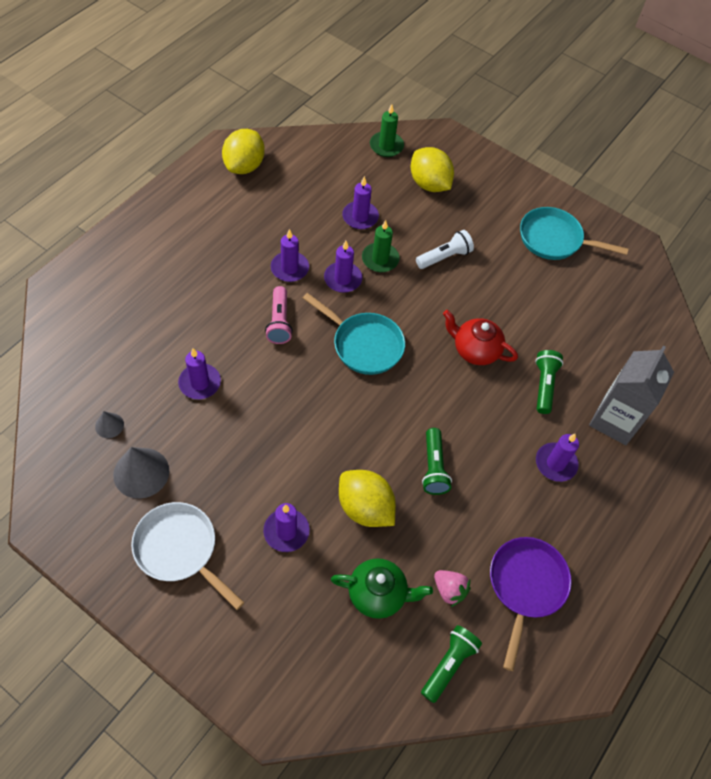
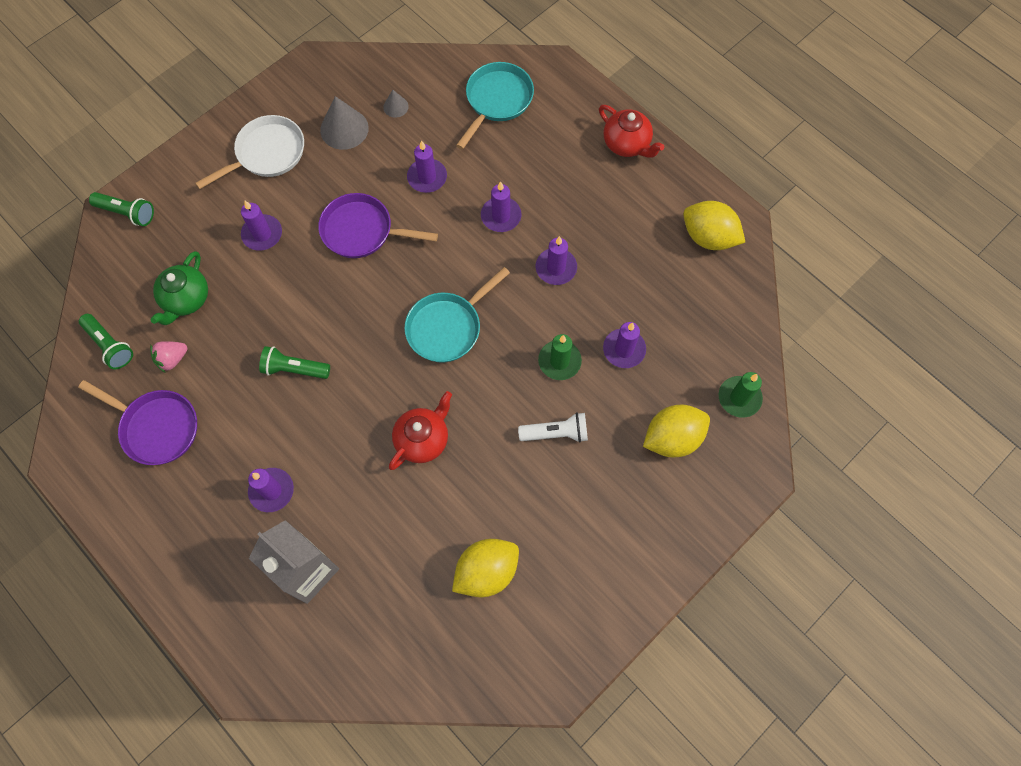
camera: 105 degrees right, 10 degrees up
pink flashlight [265,286,293,344] -> none
purple candle [324,241,362,293] -> purple candle moved to [481,181,521,232]
yellow lemon [339,470,396,527] -> yellow lemon moved to [452,539,519,597]
white flashlight [416,230,474,269] -> white flashlight turned 75 degrees counterclockwise [518,412,588,443]
turquoise pan [520,207,628,260] -> turquoise pan moved to [456,62,534,149]
green flashlight [535,350,563,414] -> green flashlight moved to [89,192,154,226]
none -> purple pan [318,193,438,258]
none -> red teapot [599,105,664,157]

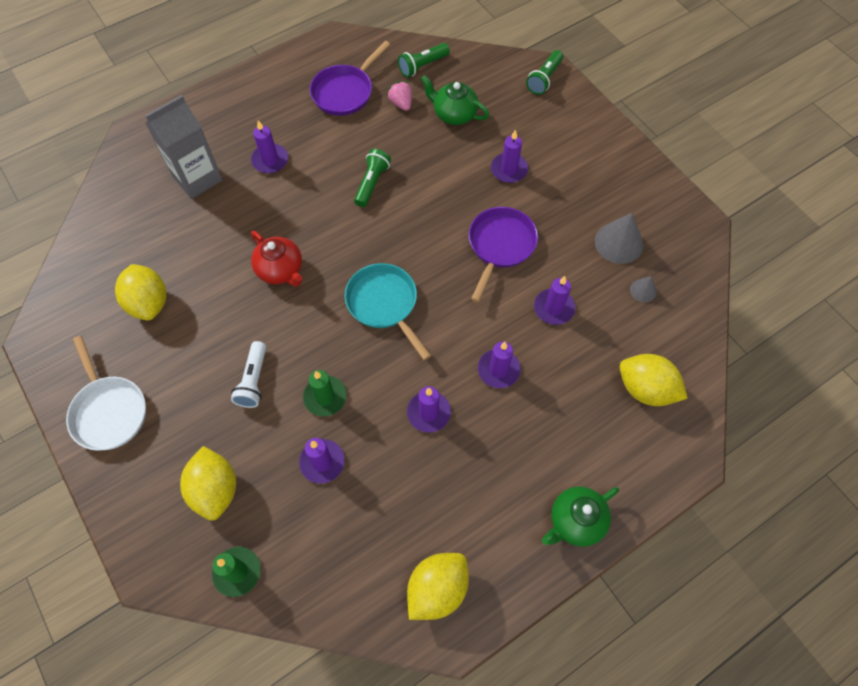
camera: 100 degrees right, 5 degrees down
white pan [195,115,304,189] -> white pan moved to [66,336,146,451]
turquoise pan [456,62,534,149] -> yellow lemon [620,354,688,406]
red teapot [599,105,664,157] -> green teapot [542,487,619,547]

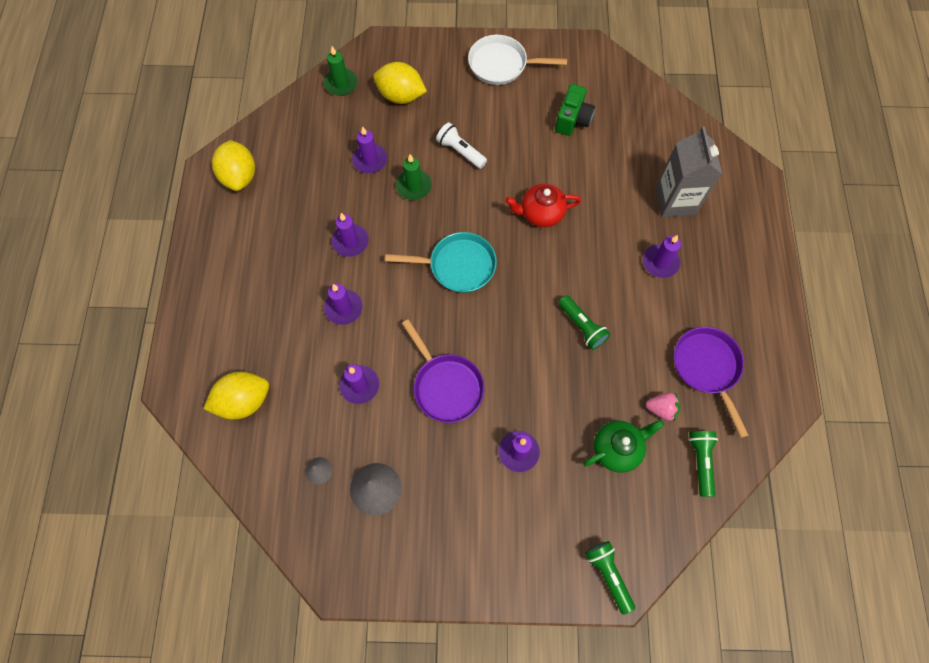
camera: 125 degrees right, 5 degrees up
yellow lemon [115,264,166,320] -> green camera [555,84,595,136]
green teapot [542,487,619,547] -> none

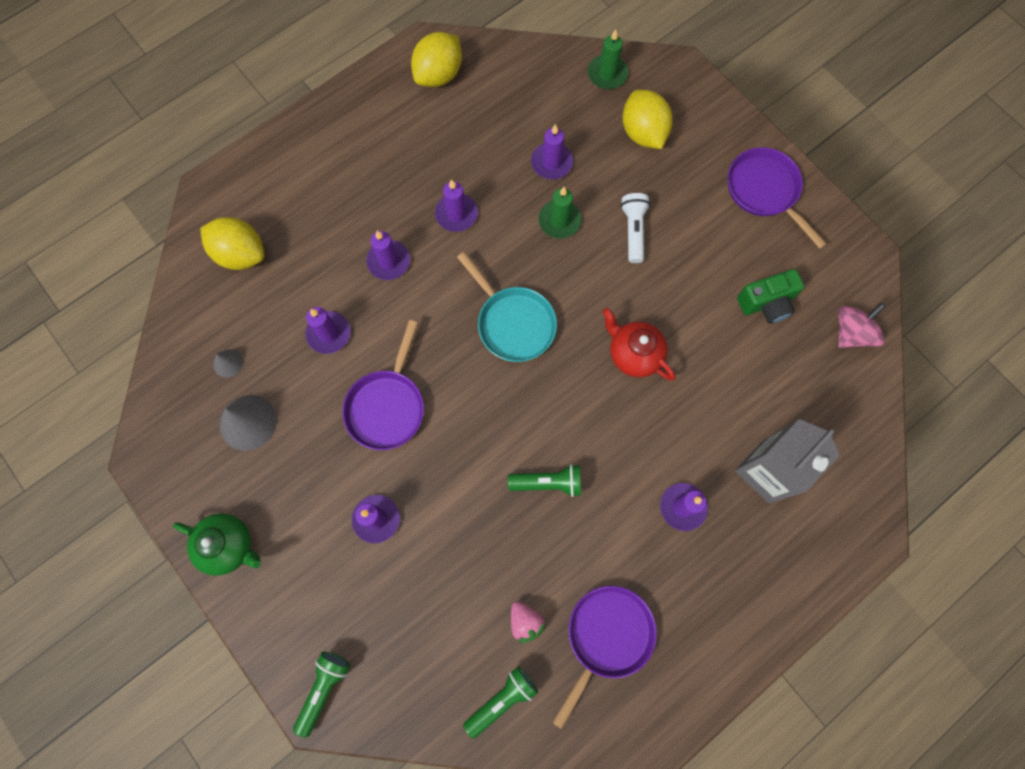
camera: 50 degrees right, 5 degrees up
white pan [468,35,567,85] -> purple pan [727,147,827,249]
green flashlight [558,295,610,350] -> green flashlight turned 105 degrees counterclockwise [508,464,581,497]
green teapot [583,420,664,473] -> green teapot moved to [173,513,261,576]
none -> pink spinning top [838,303,886,348]

